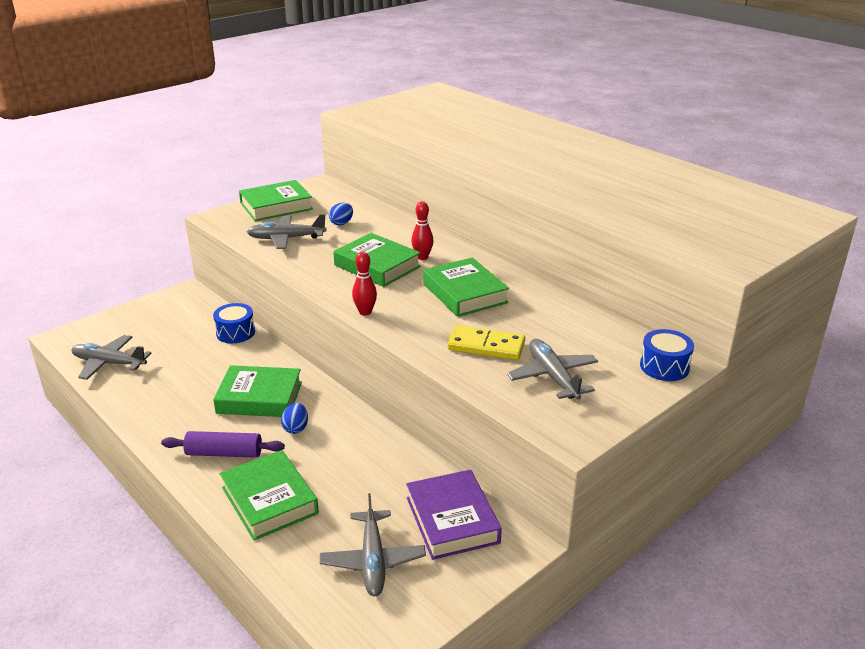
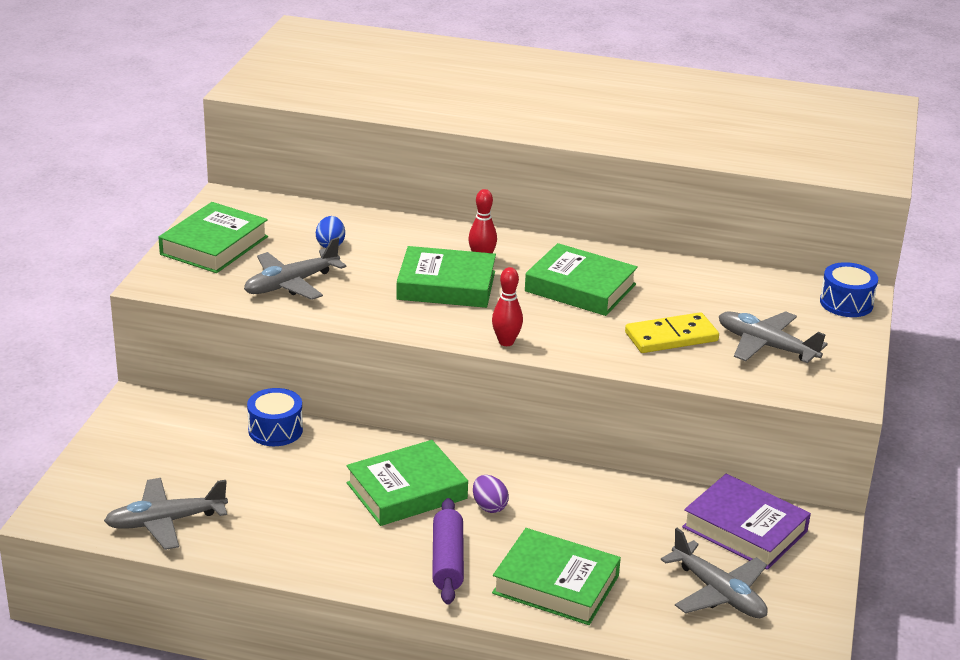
camera: 35 degrees left, 0 degrees up
purple rolling pin [161,431,285,458] -> purple rolling pin turned 60 degrees counterclockwise [432,498,464,604]
blue egg [281,403,308,434] -> purple egg [473,475,509,513]

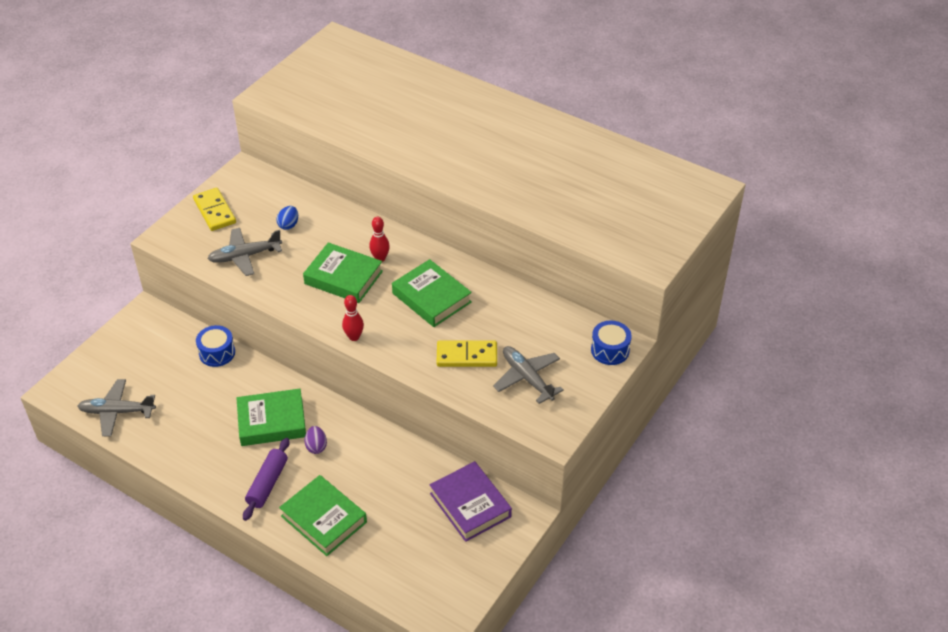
camera: 20 degrees right, 15 degrees up
green book [159,202,268,273] -> yellow domino [193,188,236,231]
grey plane [661,528,768,618] -> none

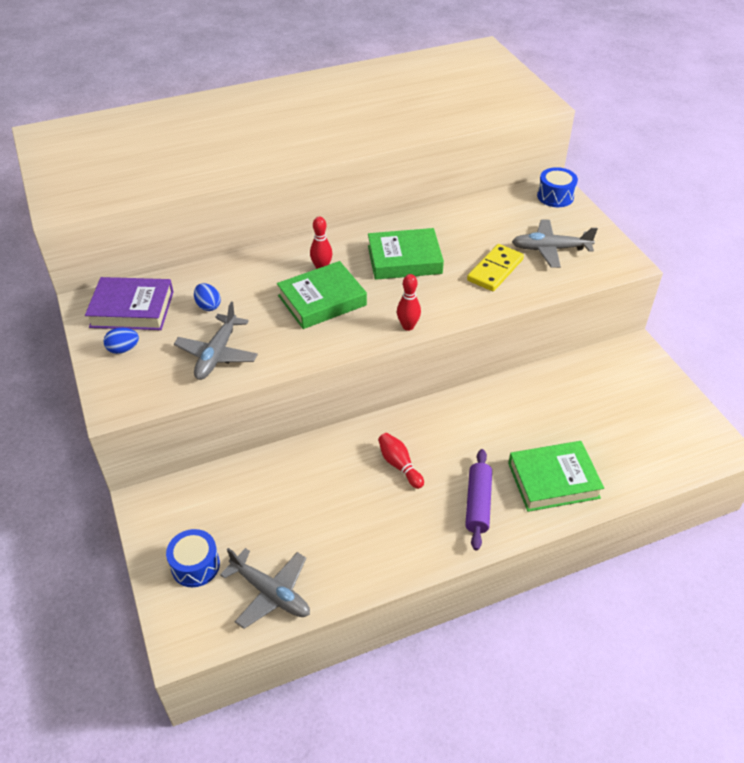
camera: 55 degrees left, 0 degrees up
grey plane [77,379,156,436] -> grey plane turned 90 degrees counterclockwise [220,548,310,629]
yellow domino [193,188,236,231] -> blue egg [104,328,139,354]
blue drum [196,325,235,367] -> blue drum moved to [166,529,220,587]
green book [237,389,306,446] -> red bowling pin [378,433,424,489]
purple rolling pin [243,438,290,521] -> purple rolling pin turned 45 degrees clockwise [465,449,492,550]
purple egg [304,426,327,454] -> none
purple book [430,461,512,542] -> purple book moved to [85,277,174,330]

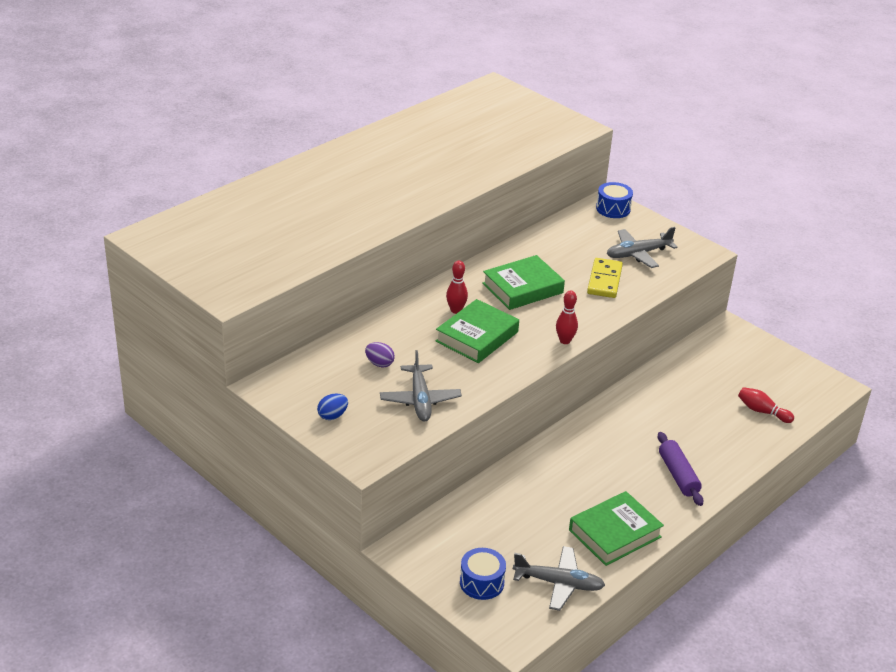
camera: 25 degrees left, 10 degrees down
purple book [85,277,174,330] -> none
blue egg [194,283,221,311] -> purple egg [365,342,395,367]
red bowling pin [378,433,424,489] -> red bowling pin moved to [738,387,794,423]
green book [508,441,604,512] -> green book moved to [569,491,664,566]

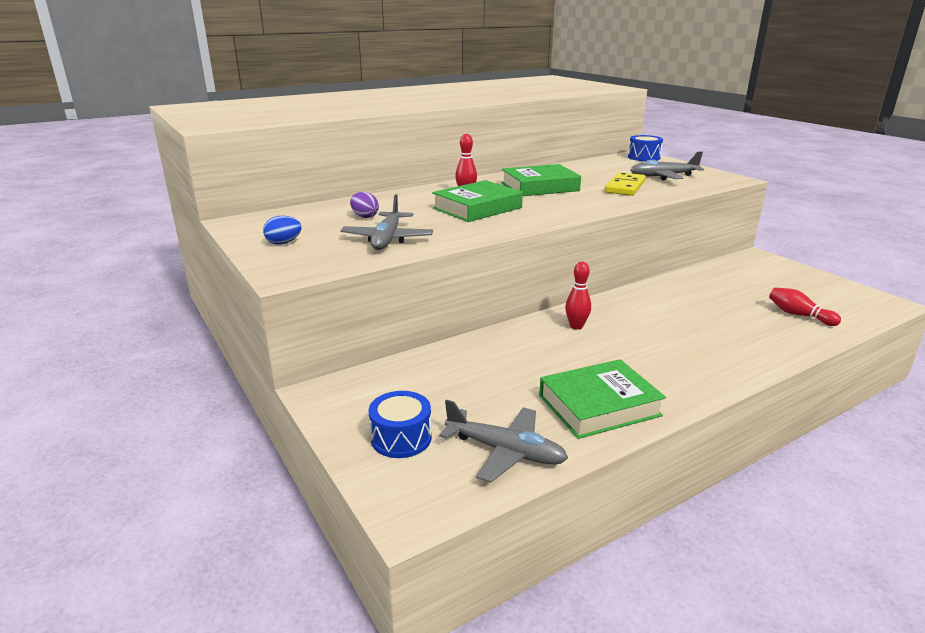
camera: 15 degrees right, 10 degrees down
red bowling pin [556,290,578,344] -> red bowling pin moved to [565,262,591,330]
purple rolling pin [658,432,703,506] -> none

